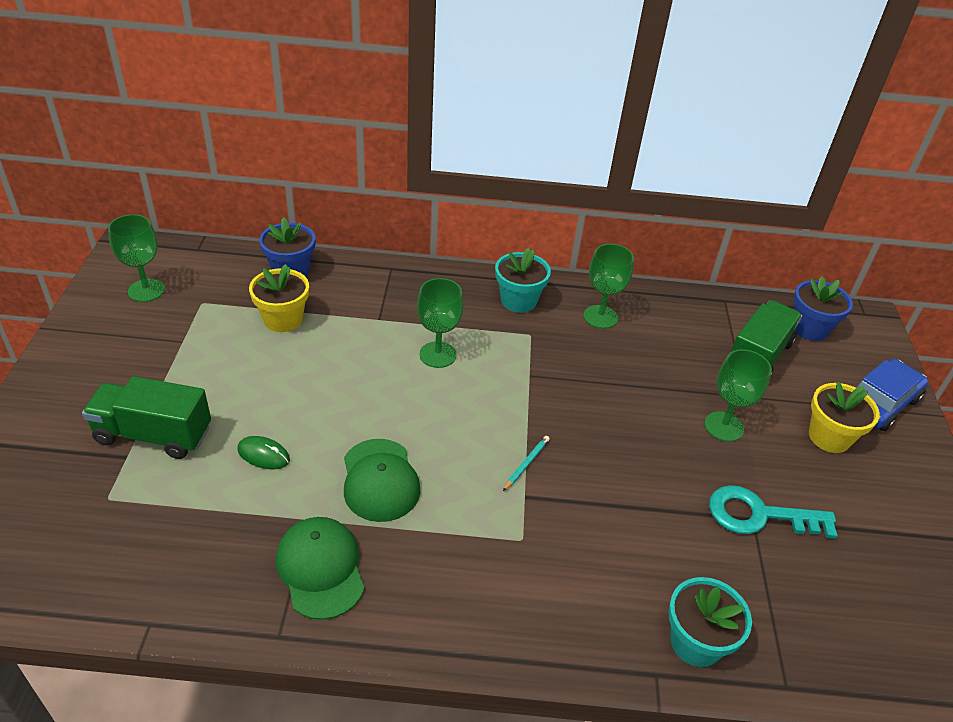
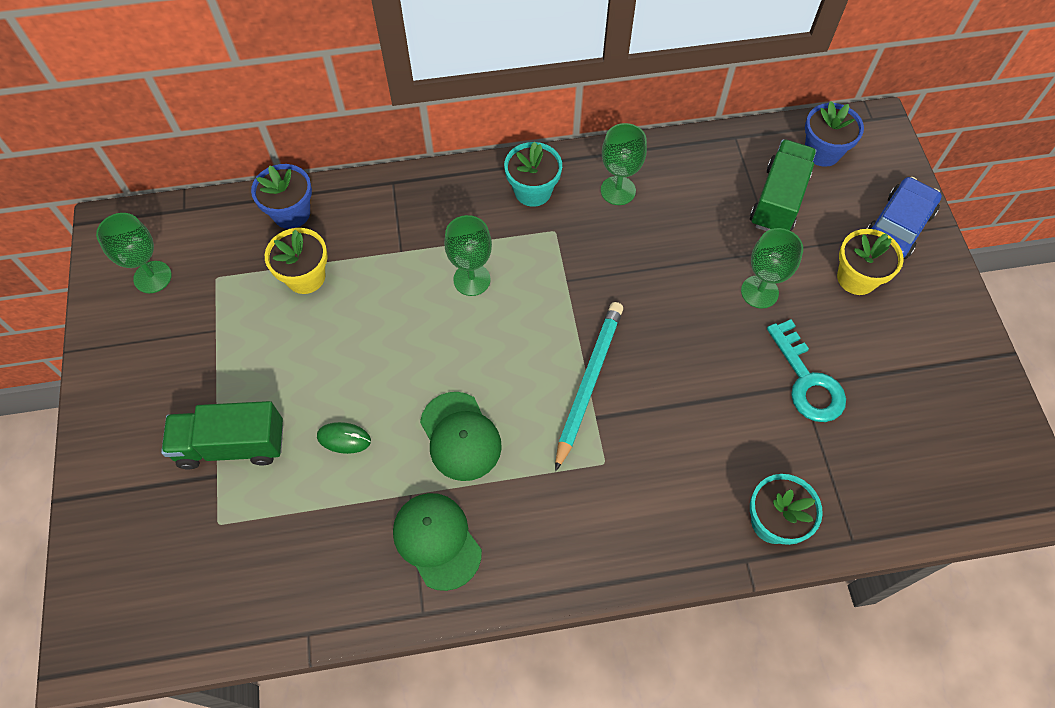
camera: 10 degrees left, 20 degrees up
turquoise pencil [503,436,550,491] -> turquoise pencil [555,302,623,472], size x2.38
turquoise key [709,485,838,539] -> turquoise key turned 105 degrees counterclockwise [767,319,846,422]

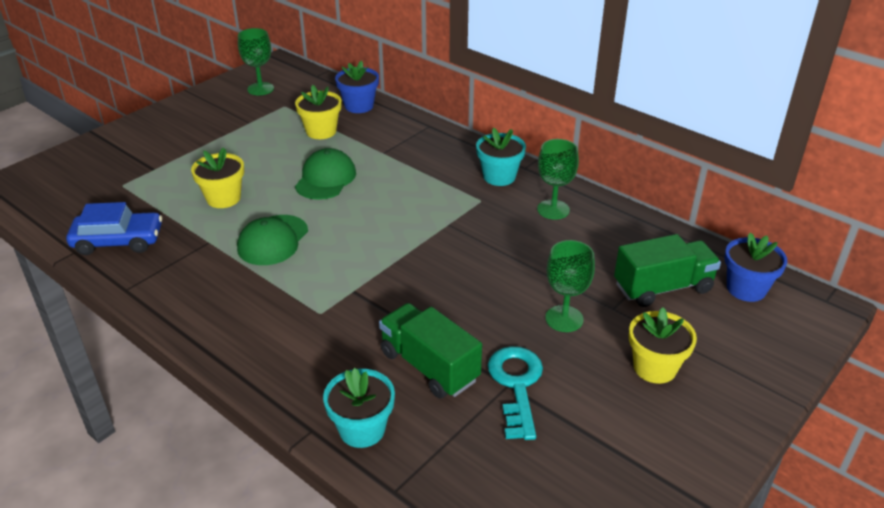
camera: 50 degrees right, 25 degrees down
green truck [161,401,283,469] -> green truck moved to [379,303,482,398]
green mouse [317,422,371,454] -> yellow flower pot [191,147,244,208]
green cap [393,493,482,591] -> green cap moved to [295,148,356,200]
green goblet [444,215,492,296] -> none
turquoise pencil [555,302,623,472] -> none
turquoise key [767,319,846,422] -> turquoise key turned 150 degrees clockwise [488,346,543,440]
blue car [867,177,942,259] -> blue car moved to [66,202,162,255]

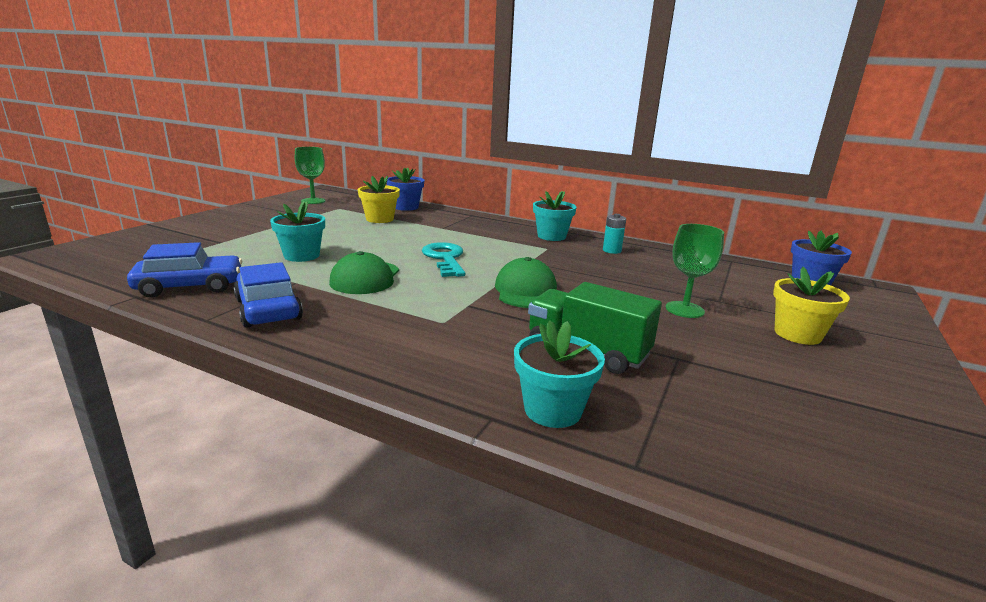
camera: 15 degrees left, 15 degrees down
yellow flower pot [191,147,244,208] -> turquoise flower pot [270,201,325,262]
green cap [295,148,356,200] -> green cap moved to [495,257,557,308]
turquoise key [488,346,543,440] -> turquoise key moved to [422,242,465,277]
green goblet [537,139,579,220] -> turquoise battery [603,214,626,254]
green truck [614,234,721,307] -> none
none -> blue car [234,262,303,328]

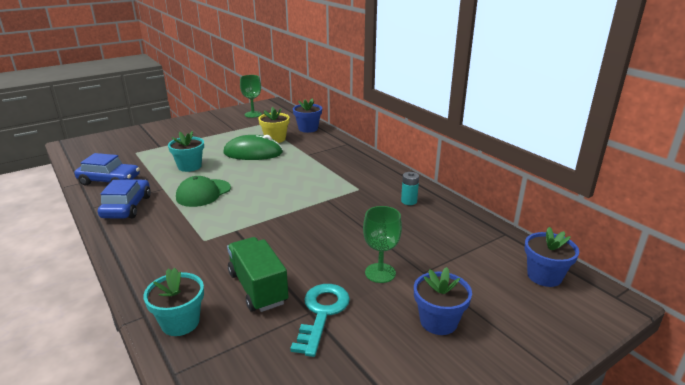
camera: 30 degrees right, 5 degrees up
turquoise key [422,242,465,277] -> turquoise key moved to [290,284,350,357]
green cap [495,257,557,308] -> none
turquoise flower pot [533,191,577,241] -> none
yellow flower pot [773,267,850,345] -> blue flower pot [414,267,472,335]
none -> green mouse [224,135,283,160]

